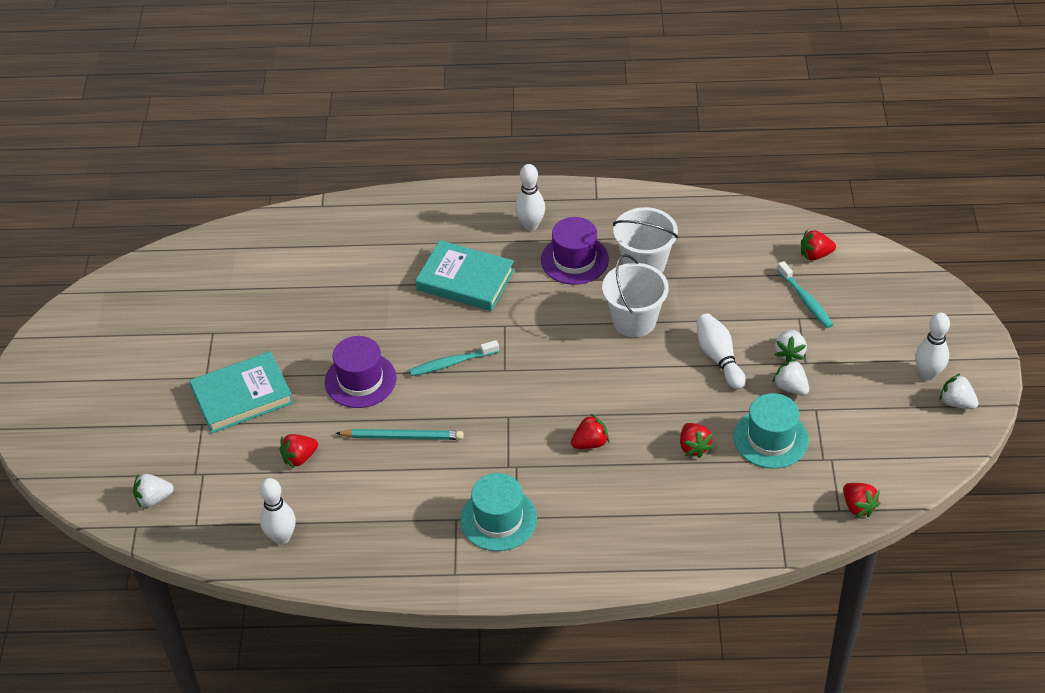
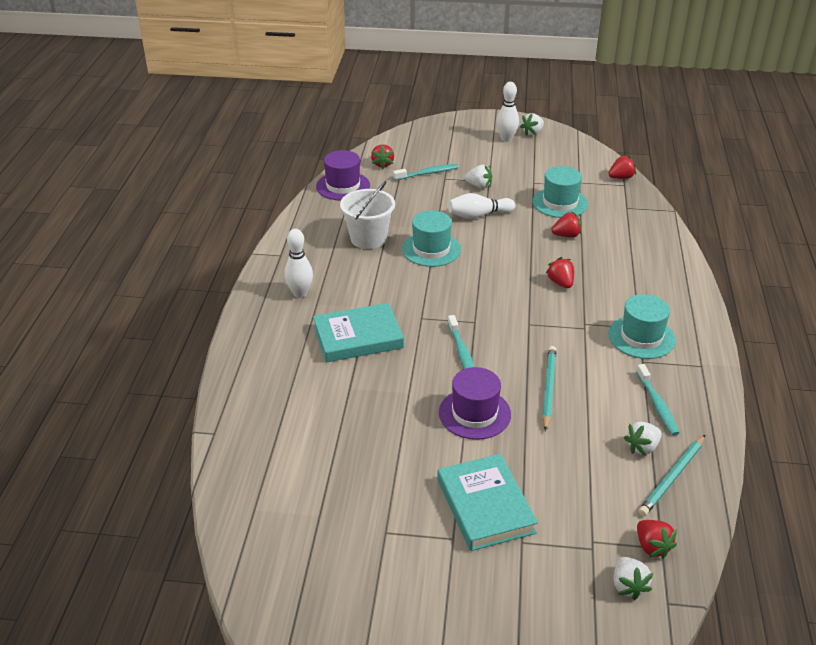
camera: 85 degrees left, 10 degrees down
white bowling pin [260,478,296,545] -> turquoise pencil [638,435,705,516]
red strawberry [280,434,318,468] -> red strawberry moved to [637,520,677,559]
turquoise book [415,240,514,311] -> turquoise book turned 45 degrees clockwise [313,303,404,362]
purple hat [541,217,609,285] -> purple hat moved to [316,150,370,201]
white bucket [602,254,669,337] -> turquoise hat [402,211,461,267]
white strawberry [772,359,809,395] -> white strawberry moved to [624,422,662,456]
none -> turquoise toothbrush [636,364,679,435]

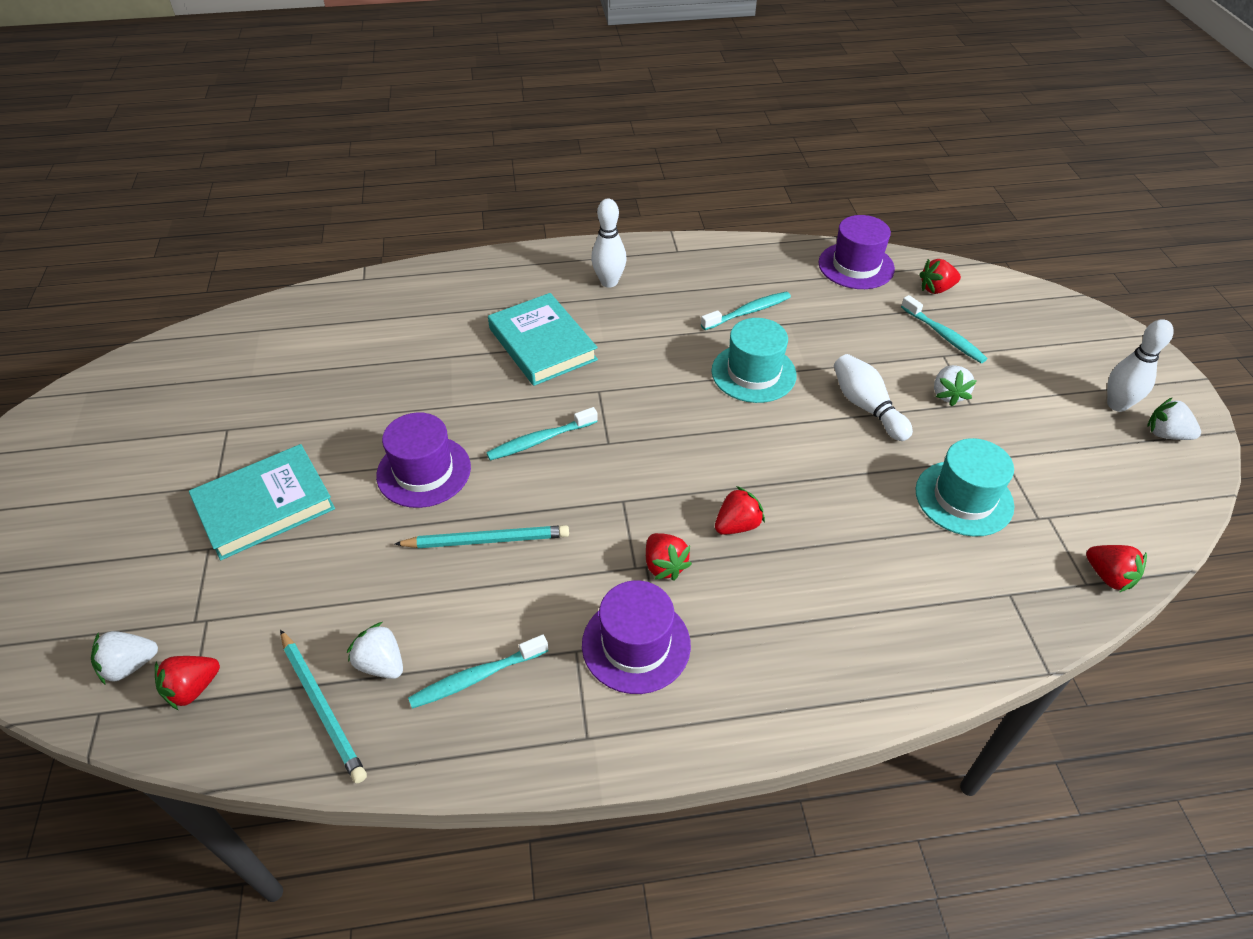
camera: 75 degrees right, 10 degrees up
white bucket [340,181,395,249] -> turquoise toothbrush [701,291,791,330]
red strawberry [551,212,582,238] -> red strawberry moved to [646,533,692,581]
turquoise hat [608,294,676,359] -> purple hat [582,580,691,694]
turquoise pencil [638,435,705,516] -> turquoise pencil turned 150 degrees counterclockwise [280,630,367,784]

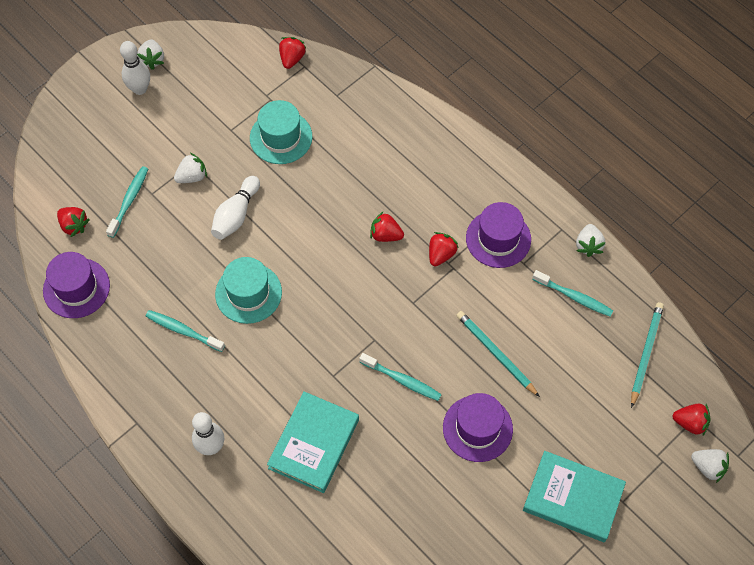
camera: 125 degrees left, 15 degrees up
white strawberry [347,622,403,679] -> white strawberry moved to [576,224,606,257]

